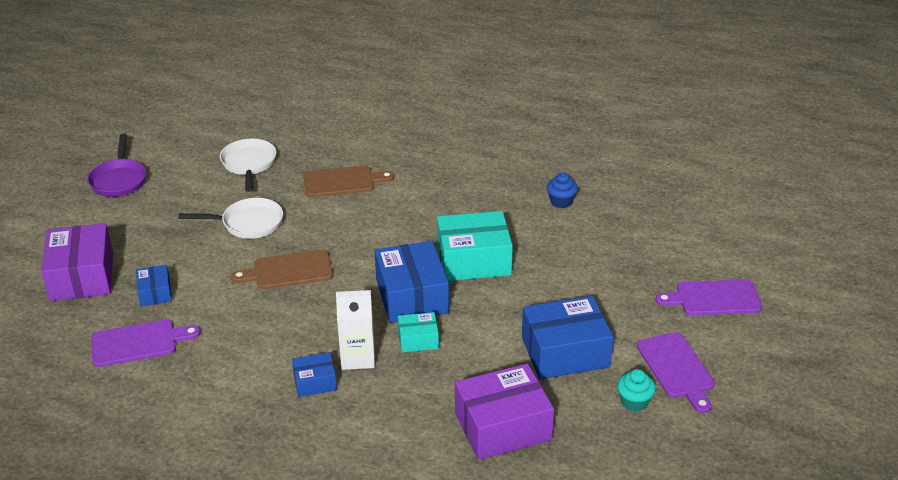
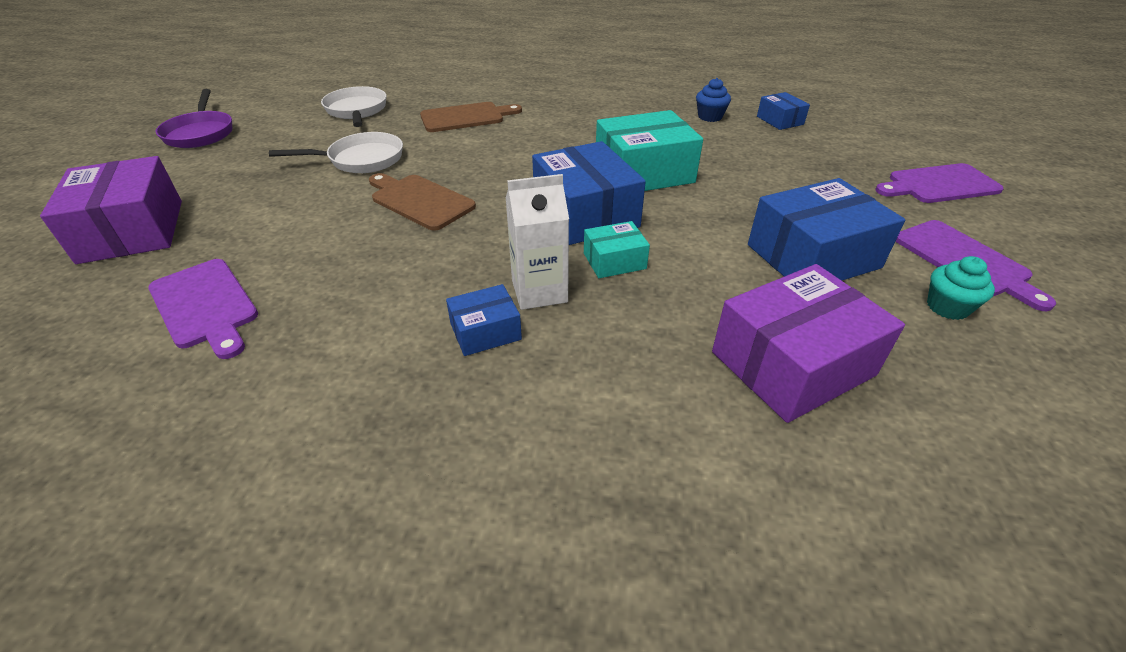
camera: 10 degrees left, 5 degrees up
purple cutting board [91,319,200,367] -> purple cutting board turned 75 degrees clockwise [148,259,258,359]
blue box [136,265,172,307] -> blue box moved to [757,92,810,130]
brown cutting board [231,250,333,289] -> brown cutting board turned 60 degrees clockwise [369,173,476,230]

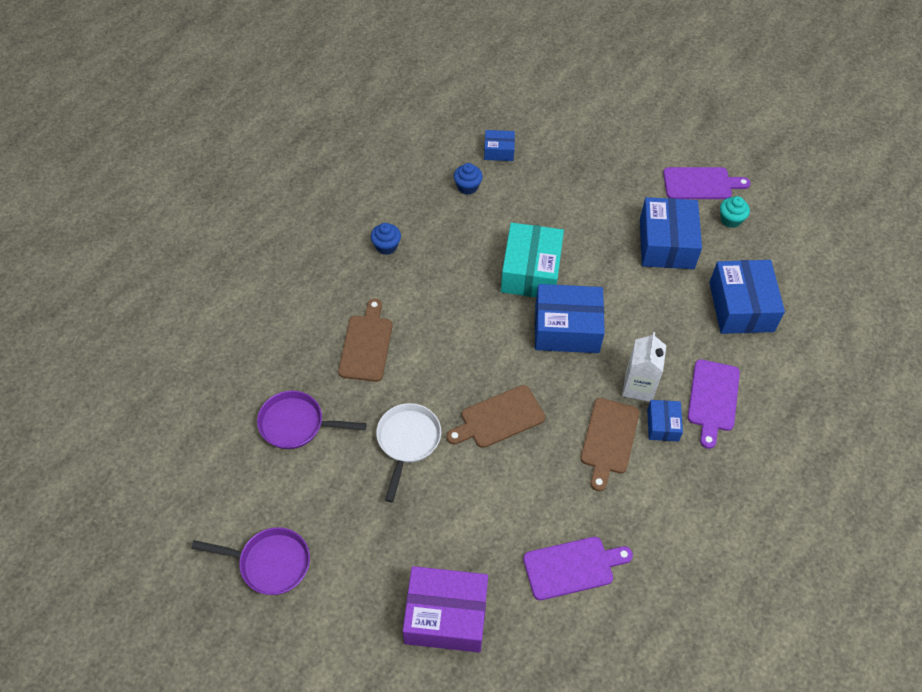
camera: 65 degrees left, 15 degrees up
white pan [321,86,386,127] -> purple pan [257,391,367,449]
turquoise box [584,221,650,278] -> none
purple box [712,264,905,423] -> blue box [709,260,785,334]
purple cutting board [876,163,1004,203] -> purple cutting board moved to [688,359,740,449]
none -> blue cupcake [371,223,401,255]
none -> brown cutting board [581,398,640,491]

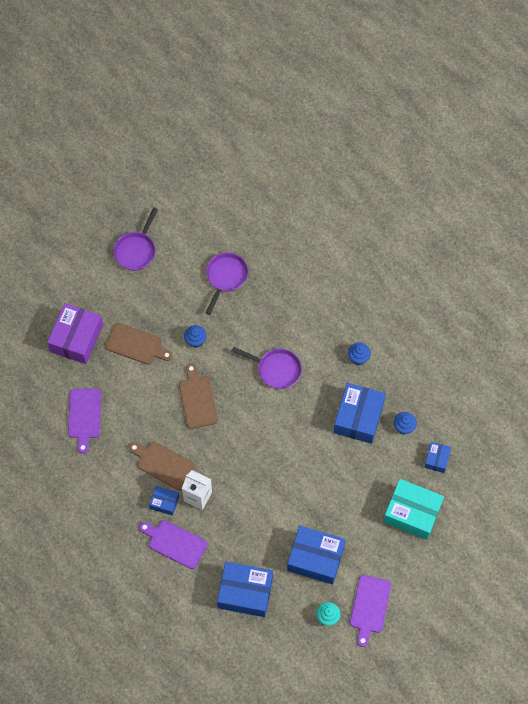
camera: 105 degrees right, 10 degrees up
brown cutting board [338,299,393,382] -> brown cutting board moved to [105,323,173,365]
white pan [376,403,441,502] -> blue cupcake [184,325,207,348]
turquoise box [501,223,564,297] -> turquoise box moved to [383,479,444,540]
blue box [535,284,605,353] -> blue box moved to [334,383,386,444]
none -> purple pan [232,347,302,389]

